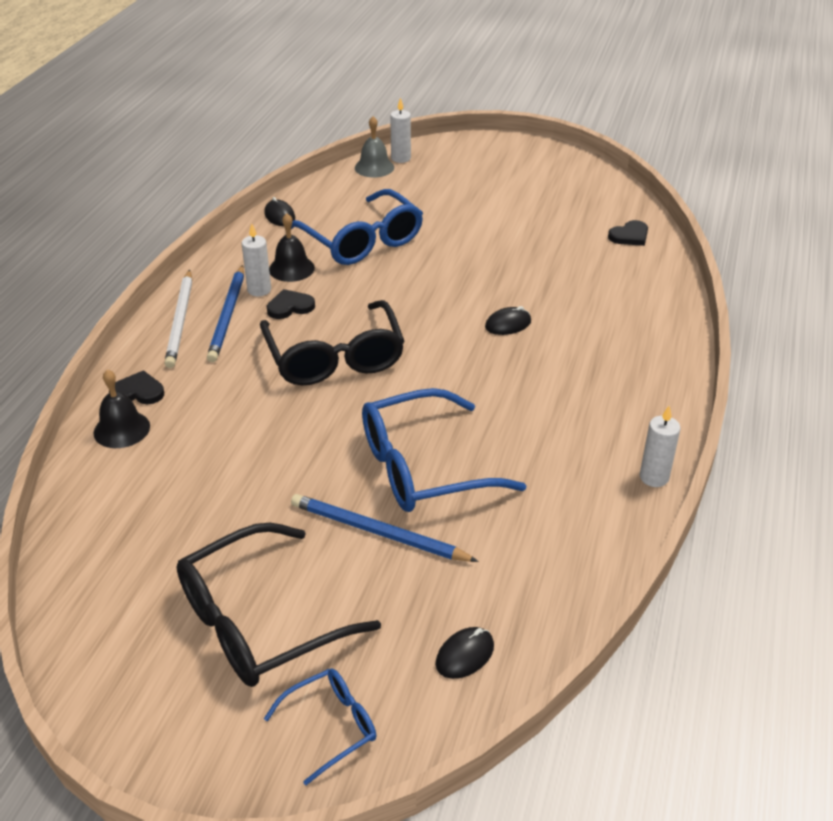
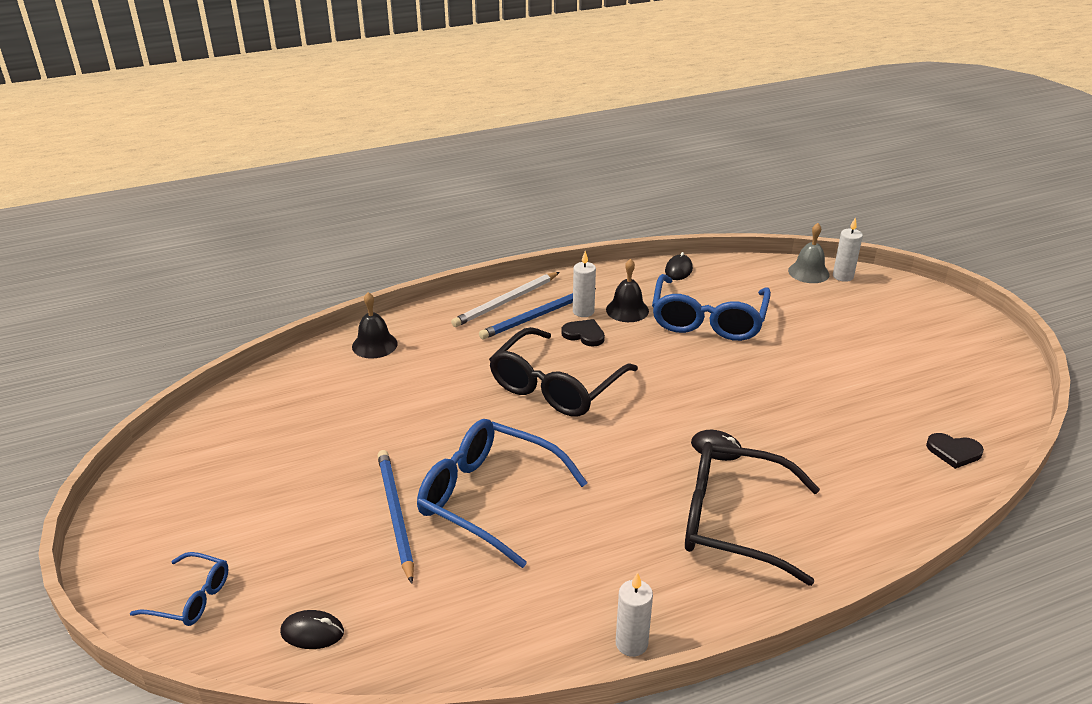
camera: 50 degrees right, 5 degrees down
black heart [109,370,164,404] -> none
black glasses [177,523,381,687] -> black glasses moved to [685,442,820,586]

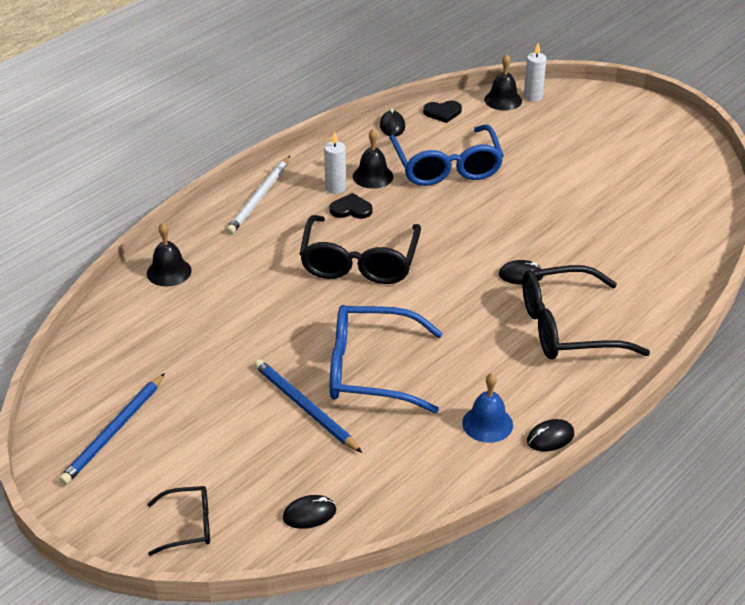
camera: 25 degrees left, 5 degrees up
blue glasses [130,552,229,626] -> black glasses [147,486,210,556]
blue pencil [479,288,596,340] -> blue pencil moved to [59,373,165,485]
white candle [616,572,653,657] -> black mouse [527,419,574,451]
grey bell [788,223,830,283] -> black bell [484,54,522,111]
black heart [926,433,984,469] -> black heart moved to [423,101,462,123]
none -> blue bell [462,373,513,443]

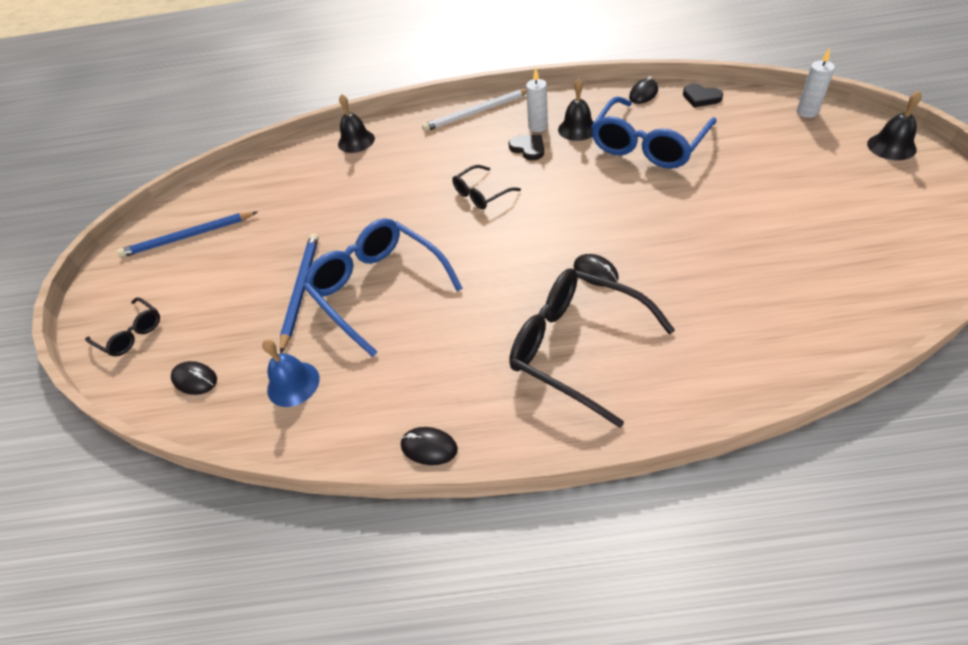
camera: 50 degrees right, 10 degrees up
black glasses [300,215,421,284] -> black glasses [452,165,521,209], size x0.51
blue bell [462,373,513,443] -> blue bell moved to [262,339,319,407]
black bell [484,54,522,111] -> black bell moved to [867,91,922,160]

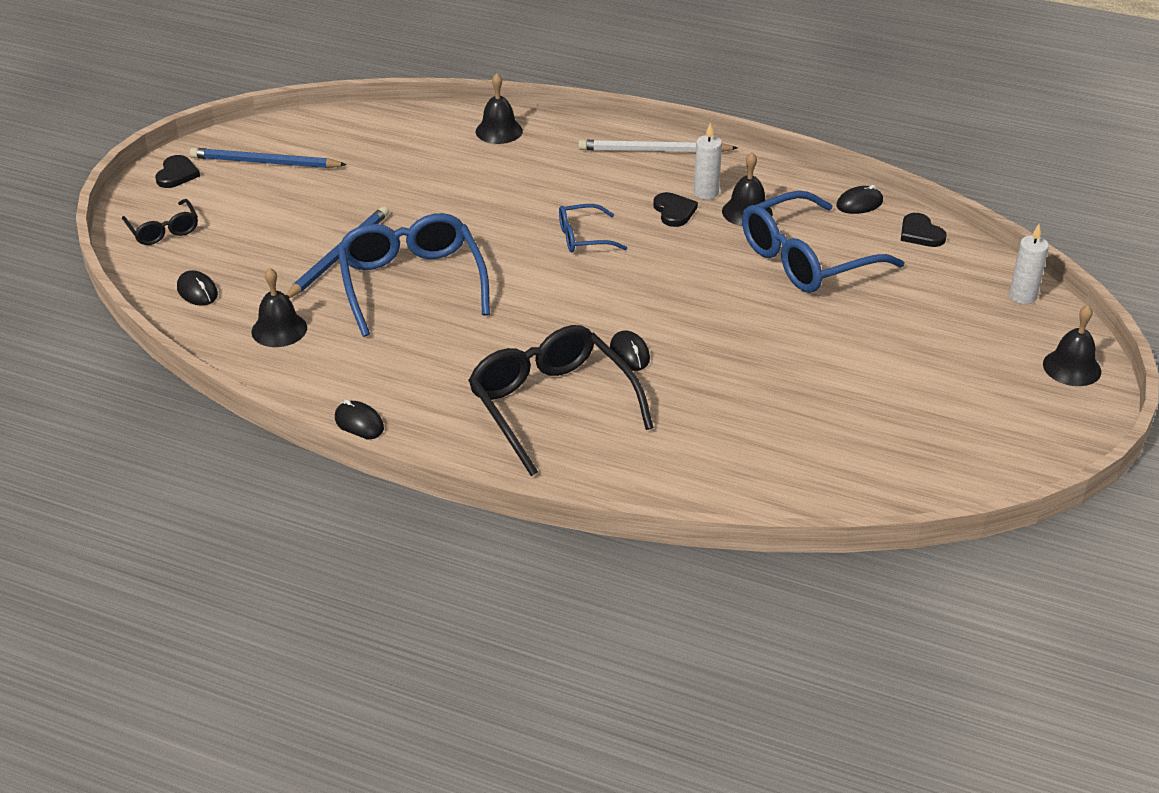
camera: 20 degrees right, 10 degrees down
blue bell [262,339,319,407] -> black bell [251,268,307,347]
black glasses [452,165,521,209] -> blue glasses [559,204,627,253]
none -> black heart [155,155,200,188]

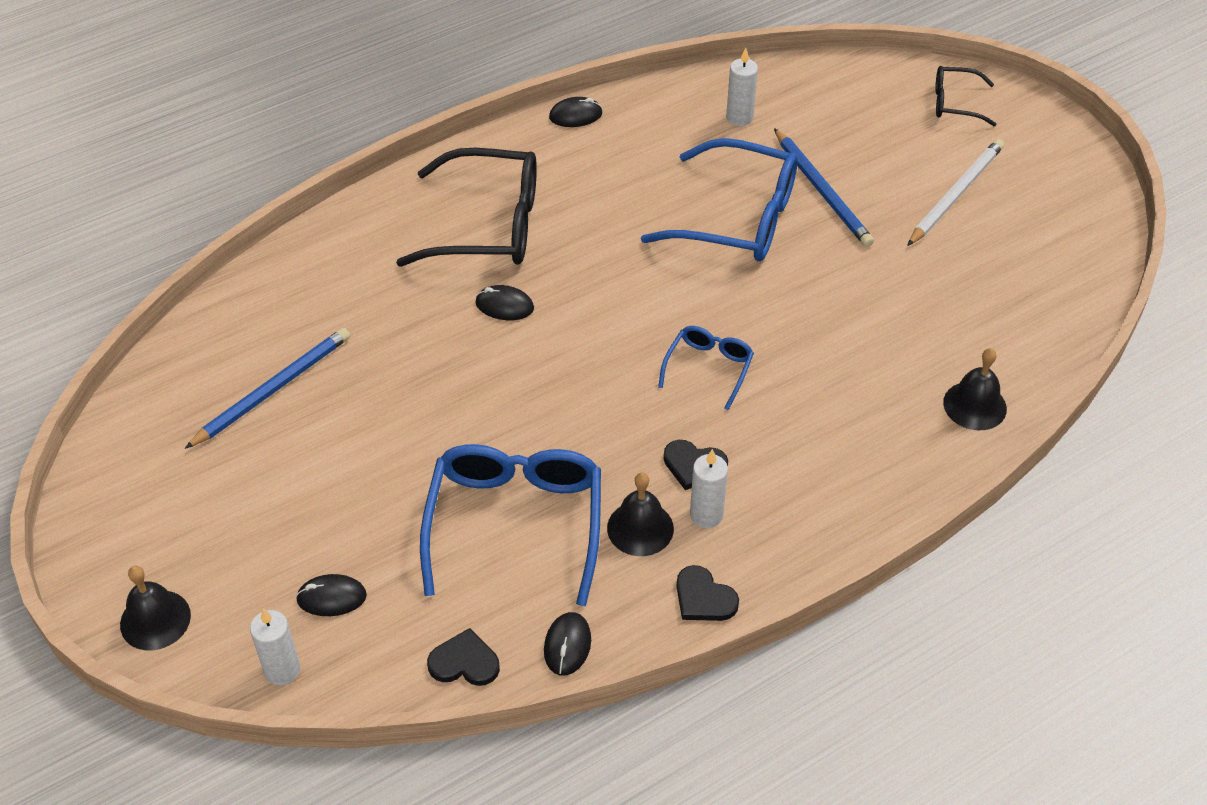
camera: 125 degrees right, 10 degrees up
black heart [155,155,200,188] -> black heart moved to [677,565,739,621]
black mouse [177,270,218,306] -> black mouse moved to [296,574,367,616]
blue pencil [190,148,347,168] -> blue pencil moved to [184,328,350,449]
black bell [251,268,307,347] -> white candle [726,48,758,126]
white pencil [578,140,738,152] -> white pencil moved to [907,139,1004,246]

